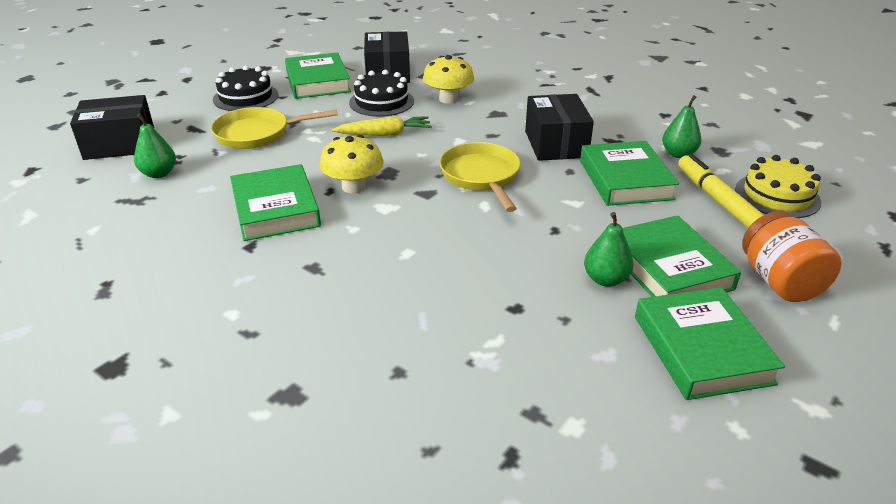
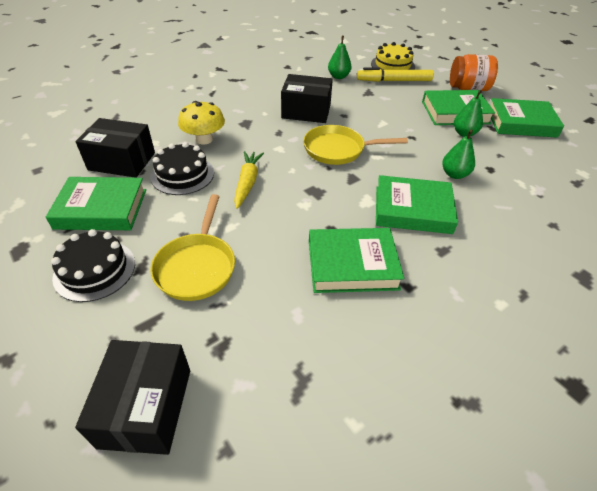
camera: 75 degrees left, 10 degrees up
green pear [134,113,176,178] -> green pear moved to [442,130,475,179]
yellow mushroom [319,135,384,193] -> none
green book [580,141,679,206] -> green book moved to [376,175,458,234]

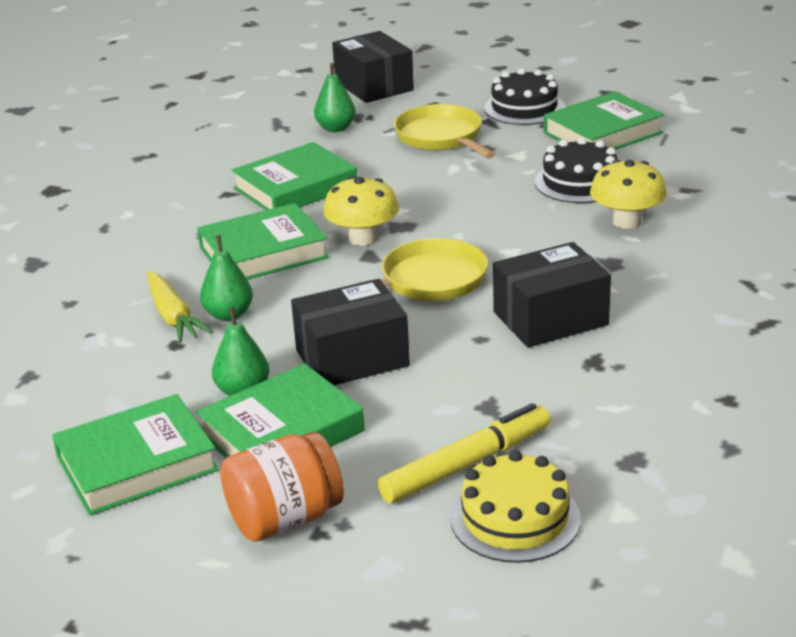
camera: 150 degrees right, 15 degrees down
black box [76,118,155,178] -> black box moved to [291,279,410,385]
yellow carrot [234,151,264,209] -> yellow carrot moved to [147,271,213,343]
green pear [328,36,352,79] -> green pear moved to [314,63,356,132]
none -> yellow mushroom [323,176,399,246]

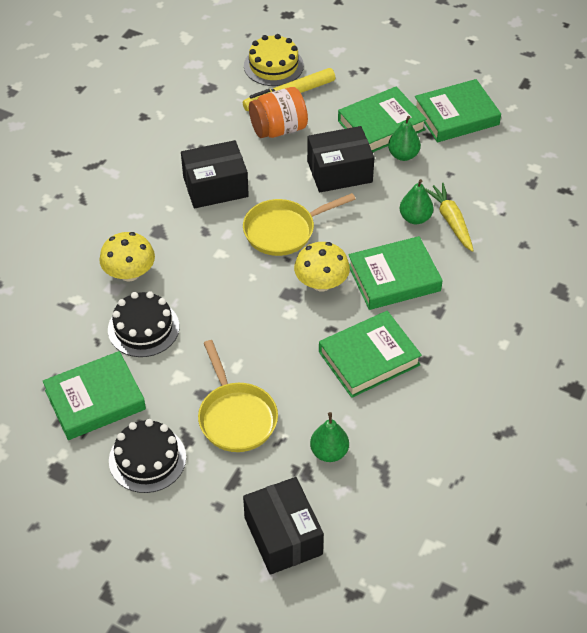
camera: 175 degrees left, 20 degrees up
orange jar [220,432,344,542] -> orange jar moved to [249,87,308,138]

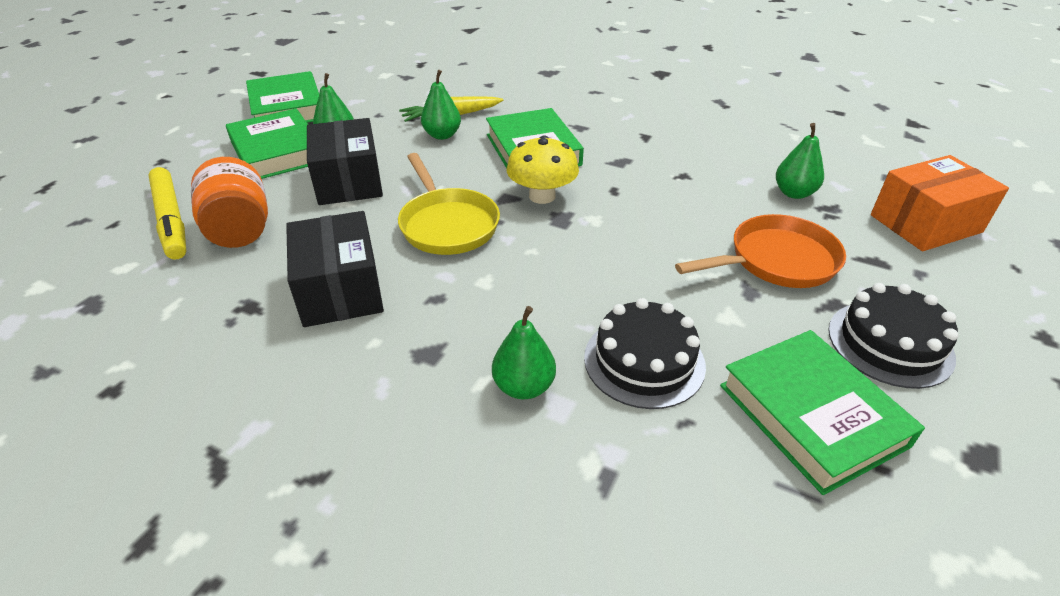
camera: 90 degrees left, 10 degrees down
yellow mushroom [99,232,155,282] -> green pear [492,306,556,399]
yellow pan [198,340,278,452] -> orange pan [675,214,846,288]
black box [243,477,324,575] -> orange box [871,155,1009,251]
yellow cake [244,34,304,86] -> none
green book [319,311,422,398] -> none

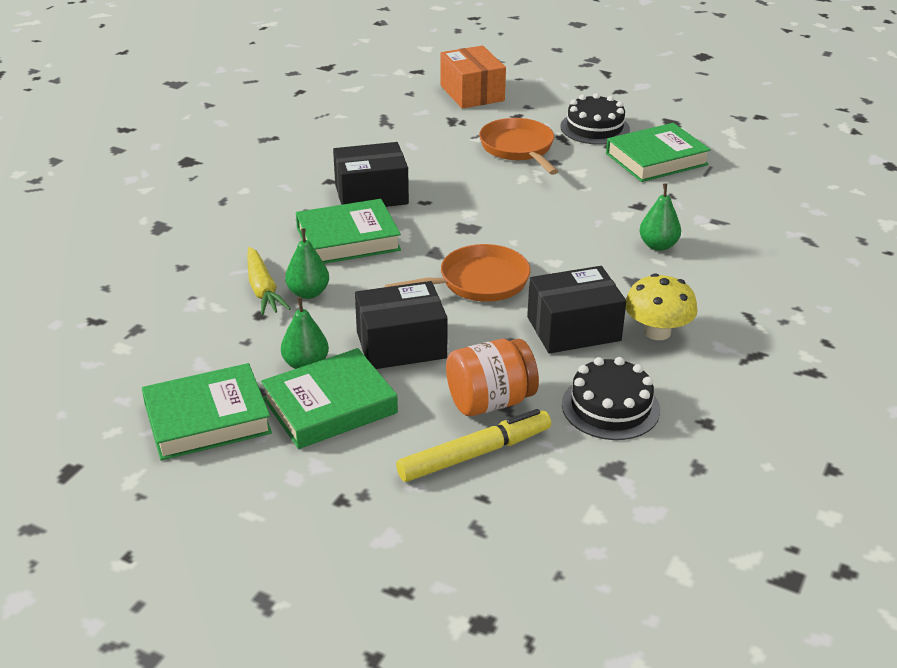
camera: 90 degrees left, 5 degrees down
yellow pan [398,153,500,255] -> orange pan [385,244,531,302]
yellow mushroom [507,135,579,204] -> yellow mushroom moved to [626,273,698,340]
black cake [584,298,706,409] -> black cake moved to [562,357,660,440]
green pear [776,123,824,199] -> none
none -> black box [333,142,409,207]

